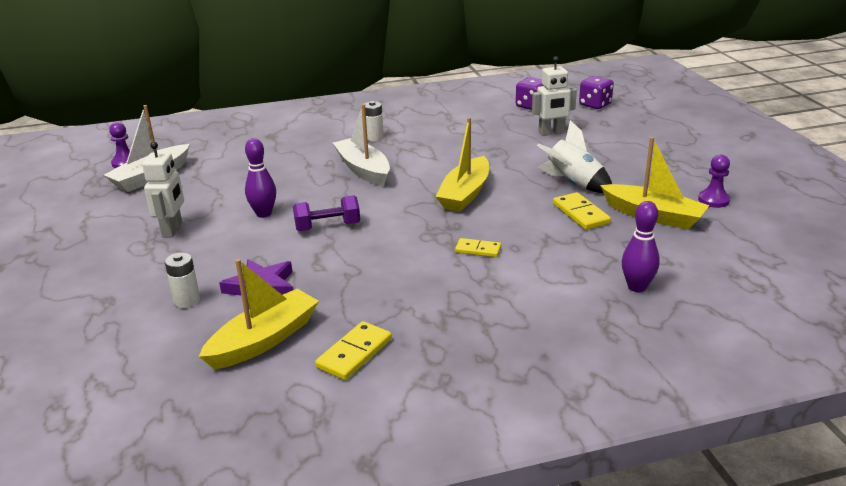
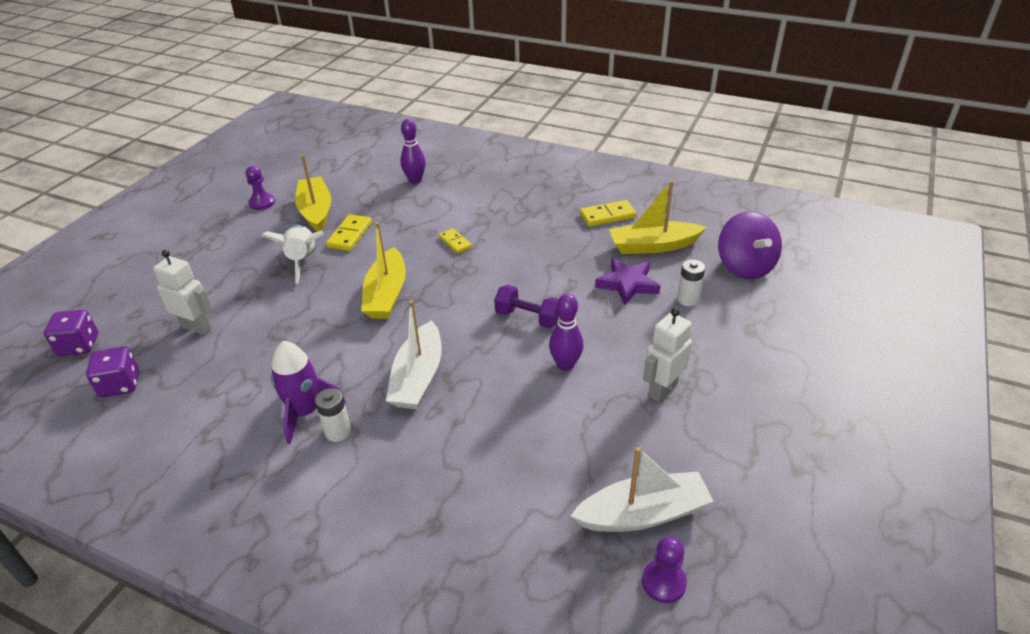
camera: 140 degrees left, 10 degrees up
yellow boat [436,117,489,212] -> yellow boat turned 120 degrees clockwise [361,222,406,319]
none -> purple rocket [271,341,346,444]
none -> purple spinning top [718,211,782,279]

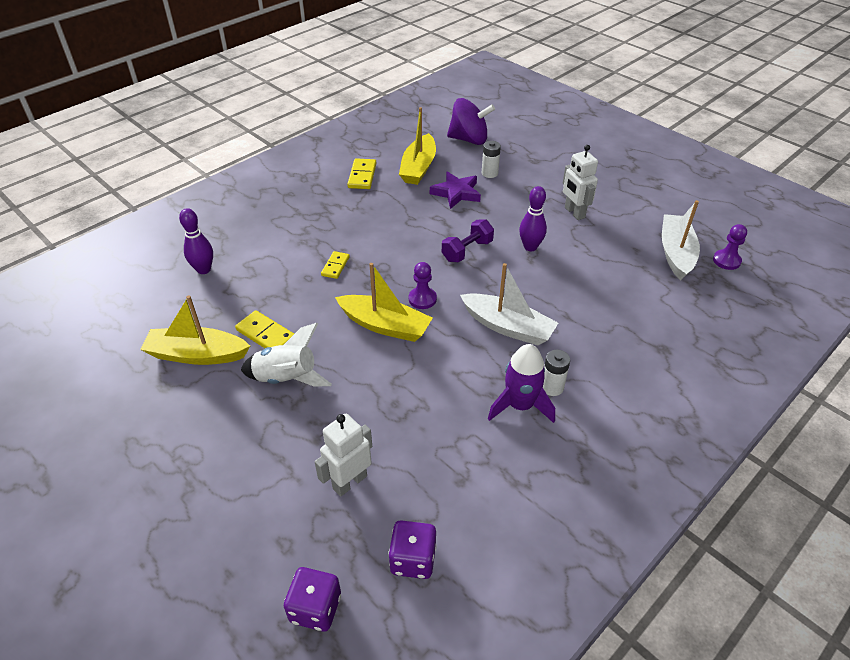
camera: 70 degrees left, 5 degrees up
purple pawn [246,166,275,210] -> purple pawn moved to [409,262,437,309]
yellow domino [439,228,472,253] -> yellow domino turned 60 degrees counterclockwise [321,251,350,279]

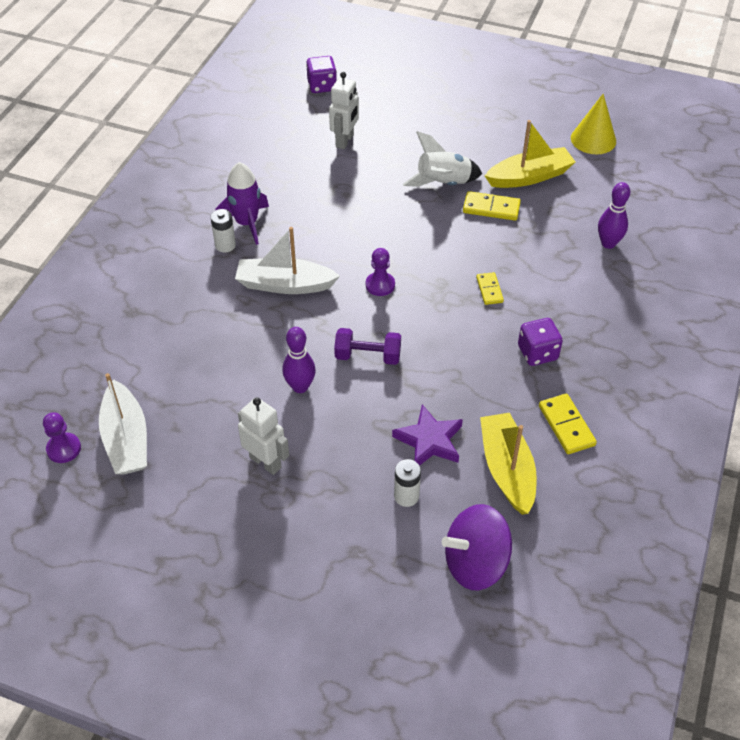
camera: 155 degrees right, 5 degrees up
yellow boat [335,263,433,342] -> none
purple dice [388,520,436,579] -> purple dice moved to [518,318,563,366]
purple dumbbell [442,219,494,262] -> purple dumbbell turned 75 degrees clockwise [334,328,401,365]
none -> yellow cone [571,94,616,154]

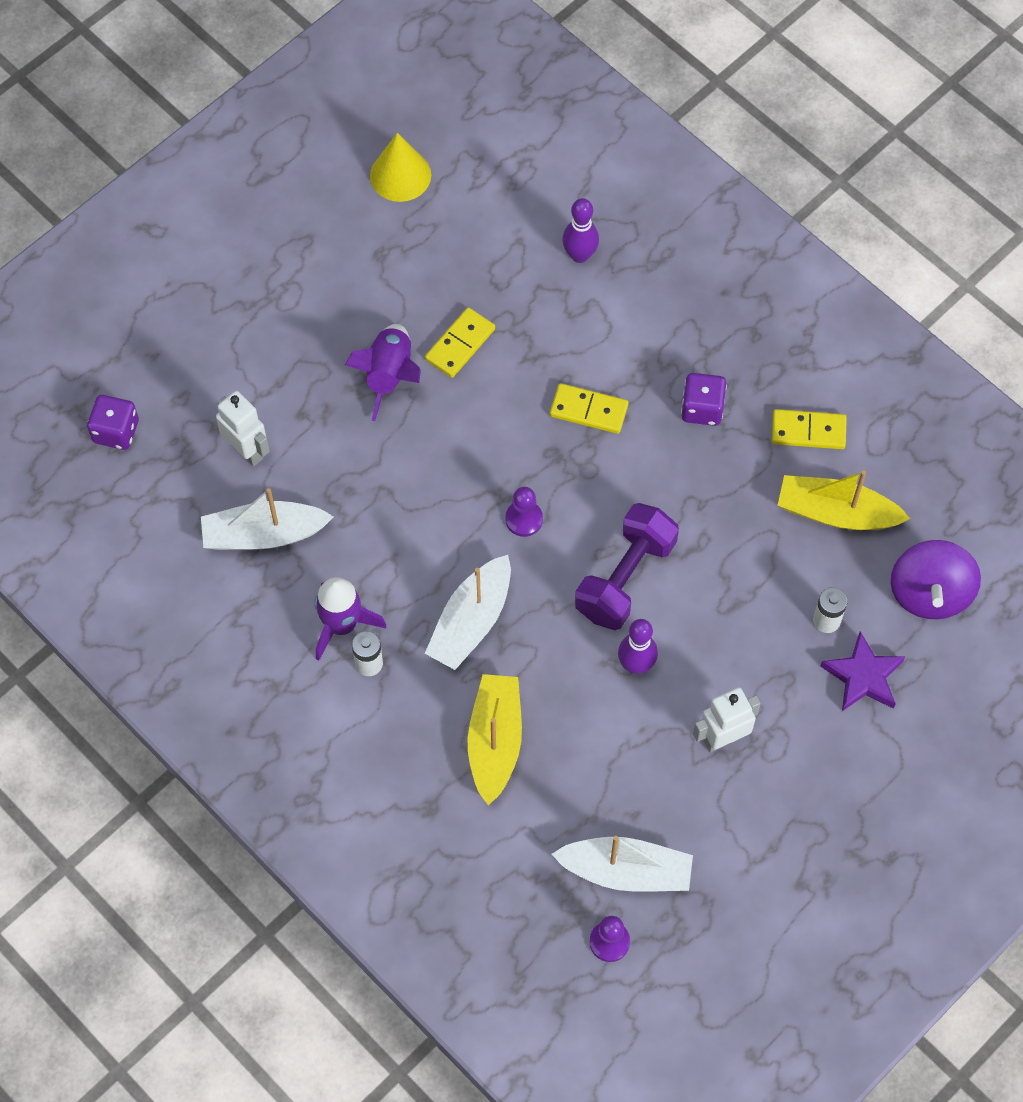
camera: 65 degrees left, 15 degrees up
purple dumbbell [334,328,401,365] -> purple dumbbell [575,503,679,630], size x1.56
purple star [392,404,463,465] -> purple star moved to [821,631,905,711]
white rocket [403,131,482,187] -> purple rocket [345,324,421,421]
yellow domino [476,272,504,305] -> yellow domino [550,383,628,434], size x1.50
yellow boat [485,120,575,188] -> yellow boat moved to [468,674,522,805]
none -> white boat [201,488,334,550]

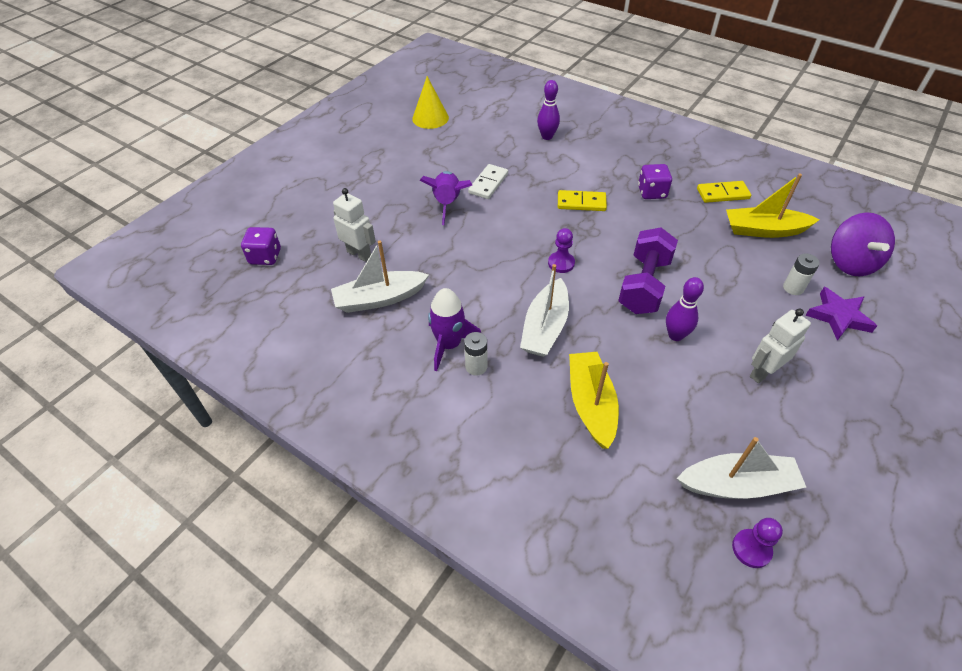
camera: 10 degrees left, 15 degrees down
yellow domino [425,307,495,378] -> white domino [468,164,508,199]

